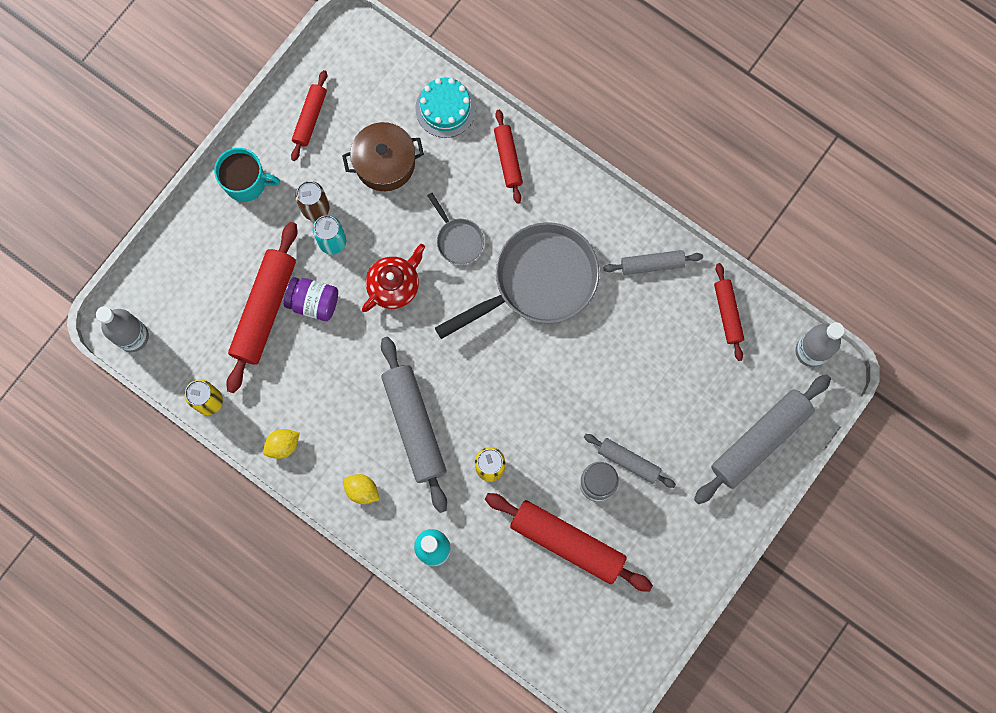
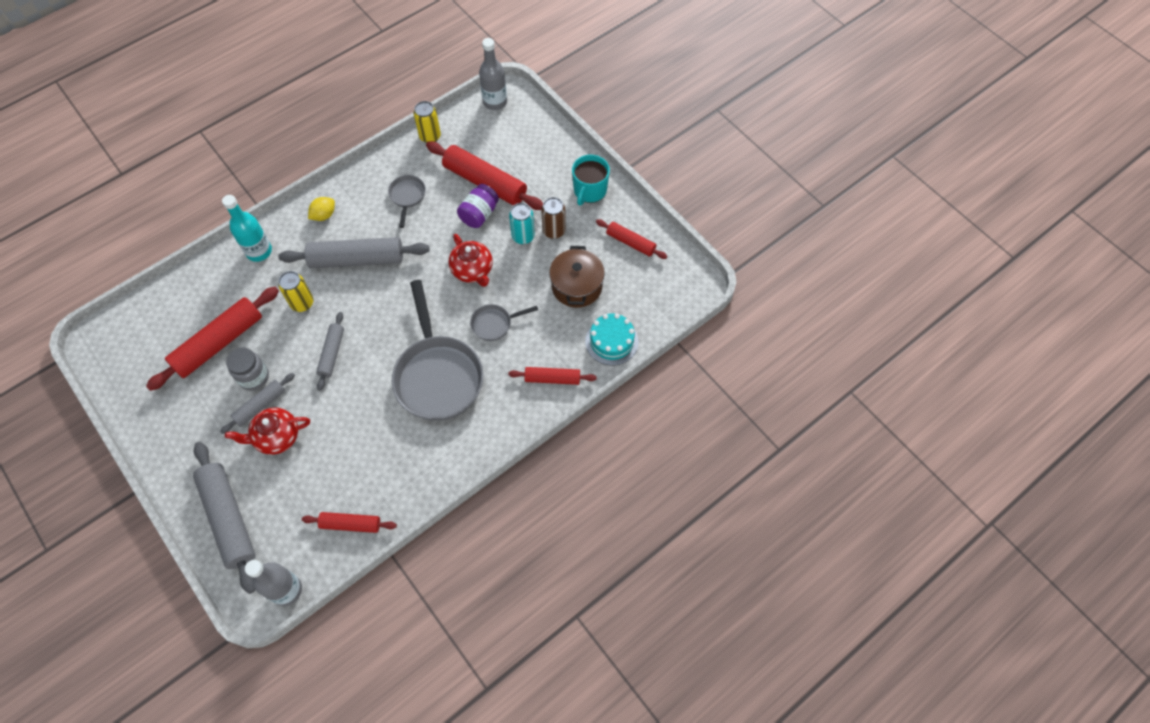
camera: 105 degrees right, 15 degrees down
yellow lemon [263,429,300,459] -> none
grey rolling pin [603,250,703,275] -> grey rolling pin moved to [316,312,344,391]
none -> red teapot [225,407,310,455]
none -> grey pan [388,175,426,228]

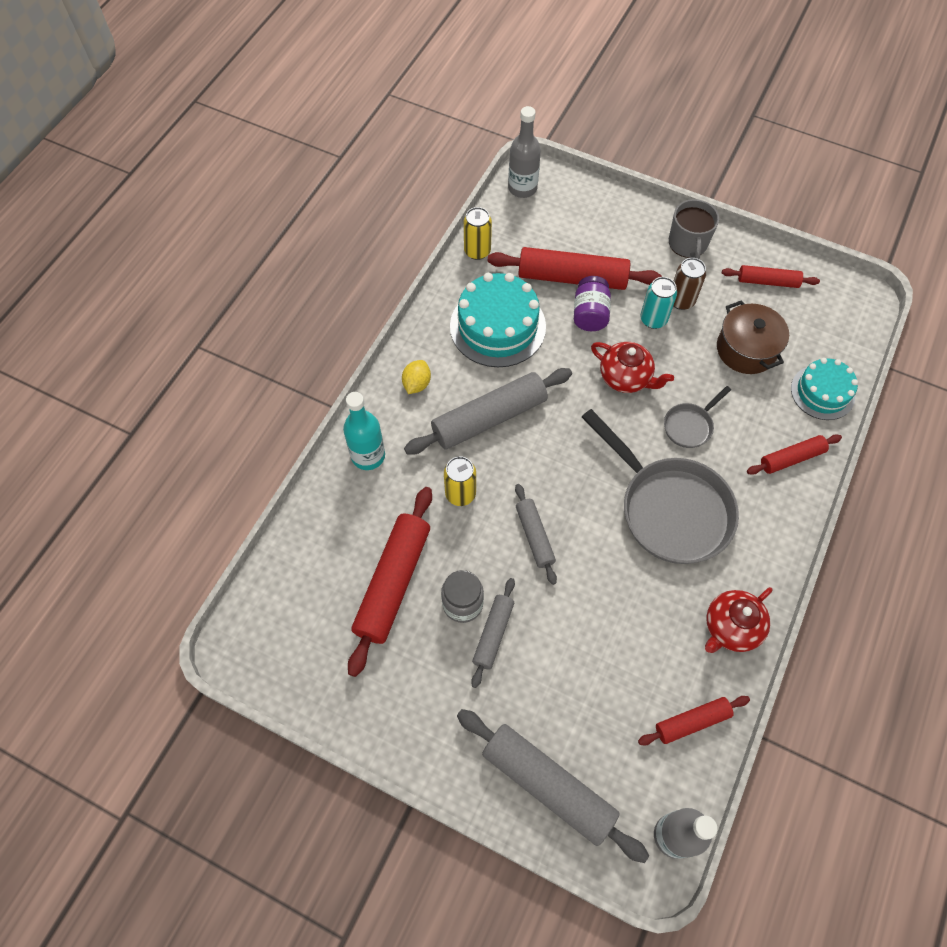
camera: 25 degrees left, 0 degrees up
red teapot [225,407,310,455] -> red teapot moved to [705,587,773,653]
grey pan [388,175,426,228] -> turquoise cake [450,273,546,367]
turquoise mug [572,155,610,206] -> grey mug [669,199,719,259]

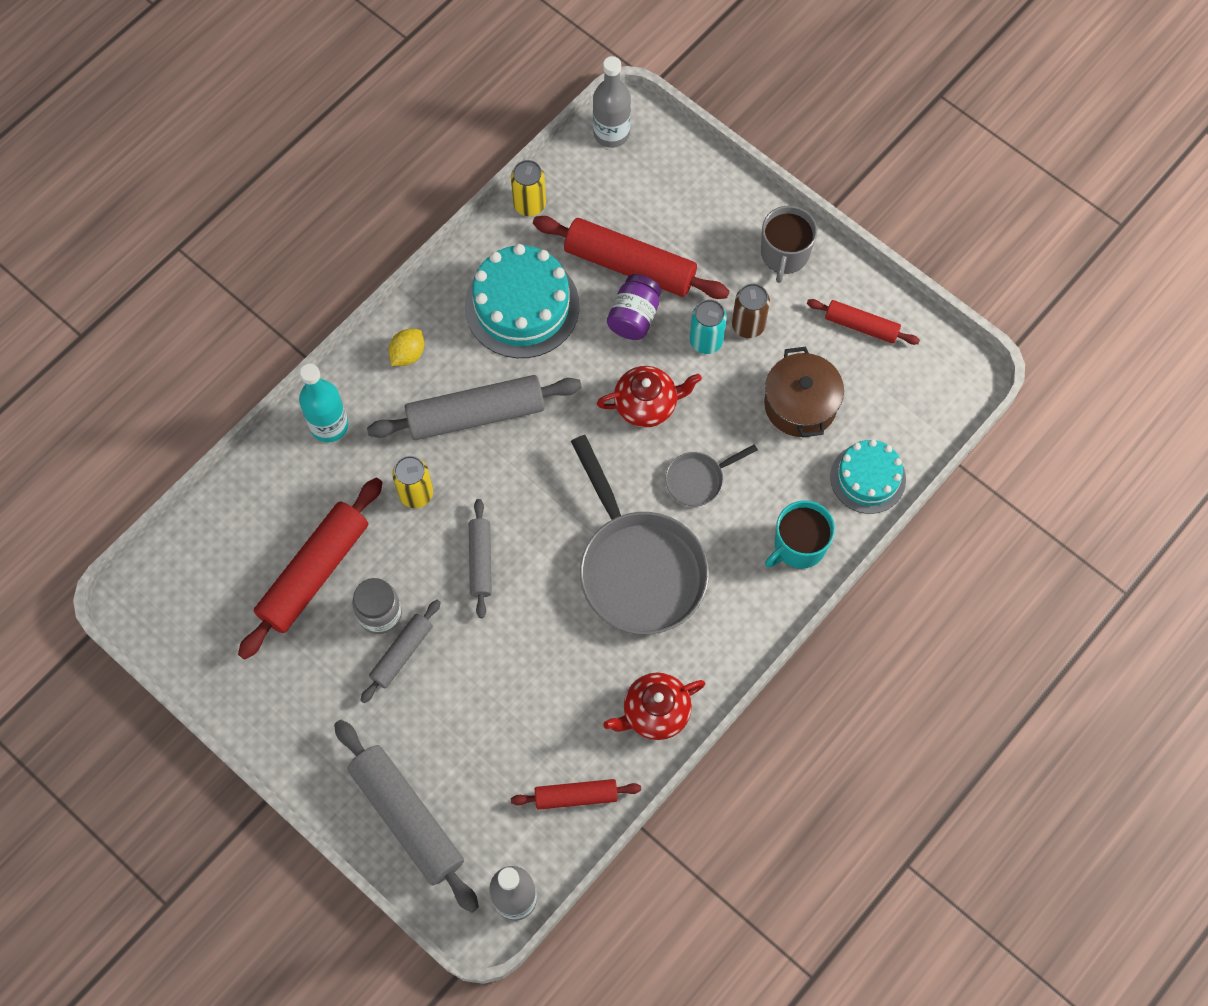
camera: 15 degrees right, 5 degrees up
red teapot [591,342,674,393] -> red teapot turned 60 degrees counterclockwise [597,366,702,428]
red rolling pin [747,434,842,475] -> turquoise mug [765,500,835,569]

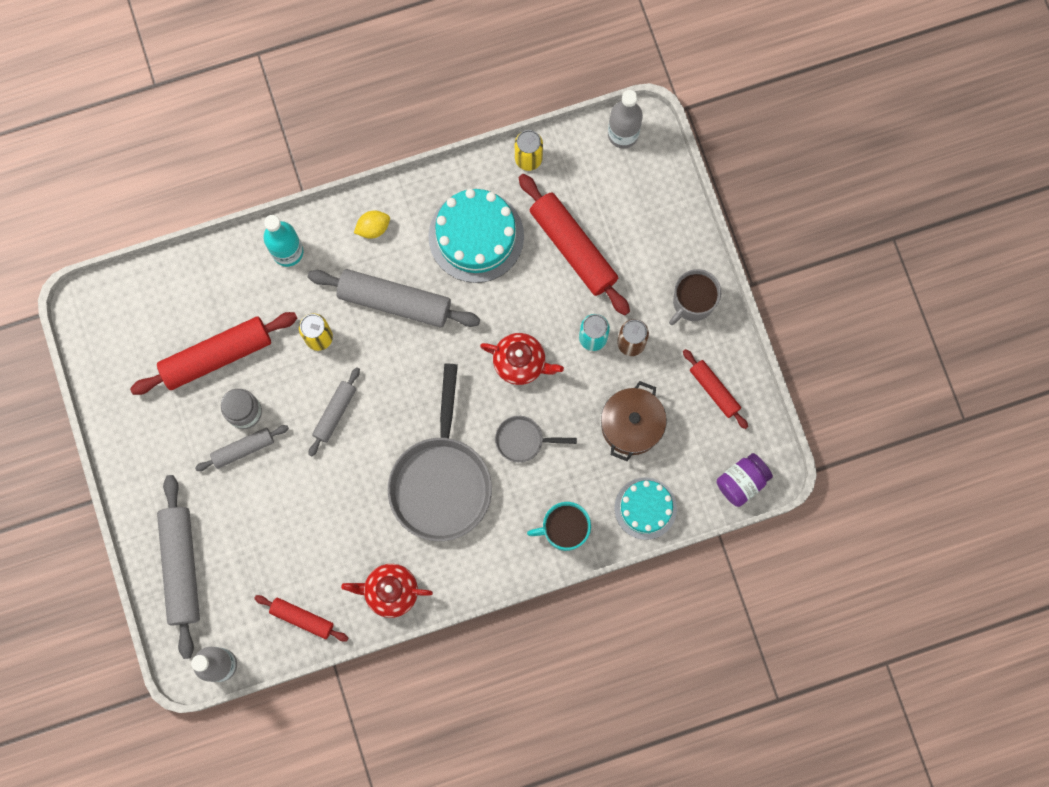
camera: 30 degrees right, 10 degrees up
purple jar [607,274,661,340] -> purple jar moved to [717,453,773,507]

